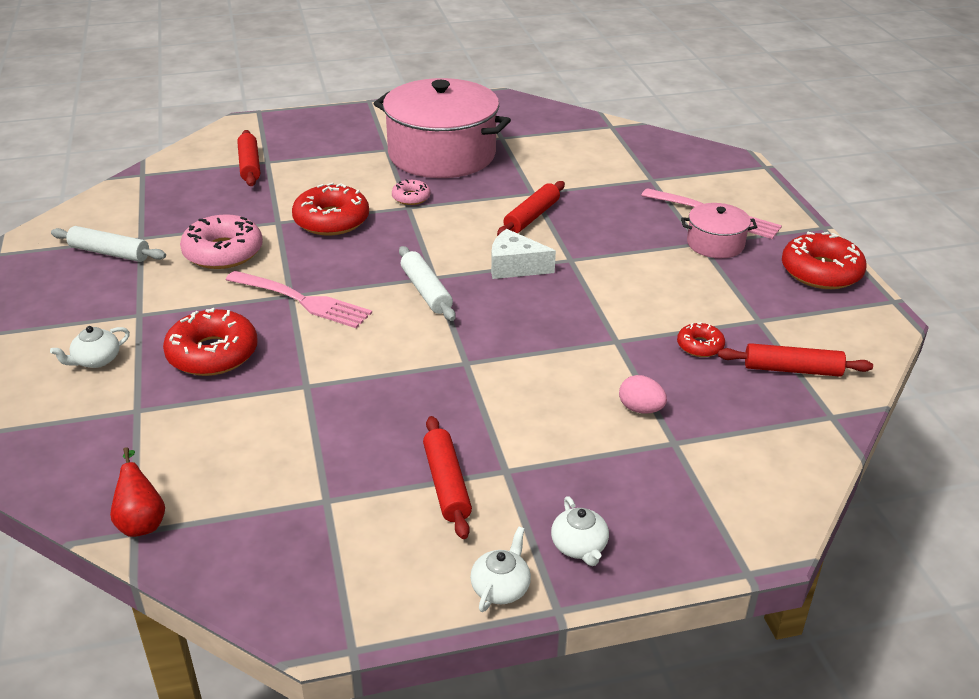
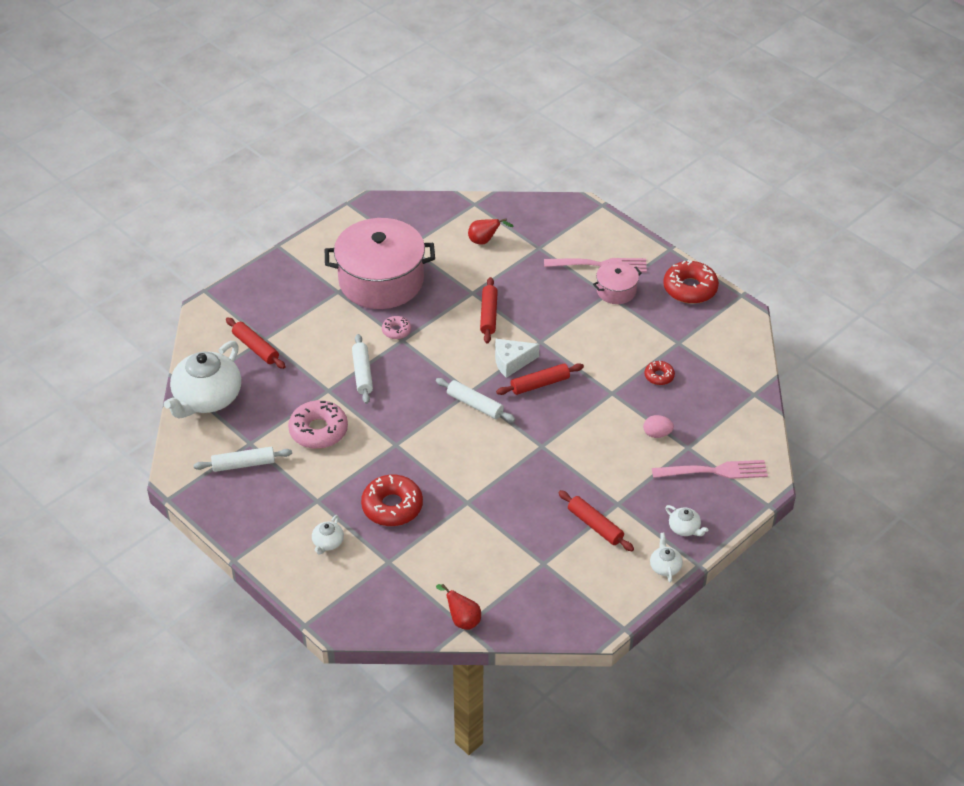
camera: 30 degrees left, 10 degrees up
pink fork [226,271,372,328] -> pink fork moved to [652,460,768,479]
red donut [292,183,369,236] -> white rolling pin [352,334,373,404]
red rolling pin [718,343,873,377] -> red rolling pin moved to [496,363,584,395]
none -> white teapot [164,341,241,418]
none -> red pear [468,219,514,245]

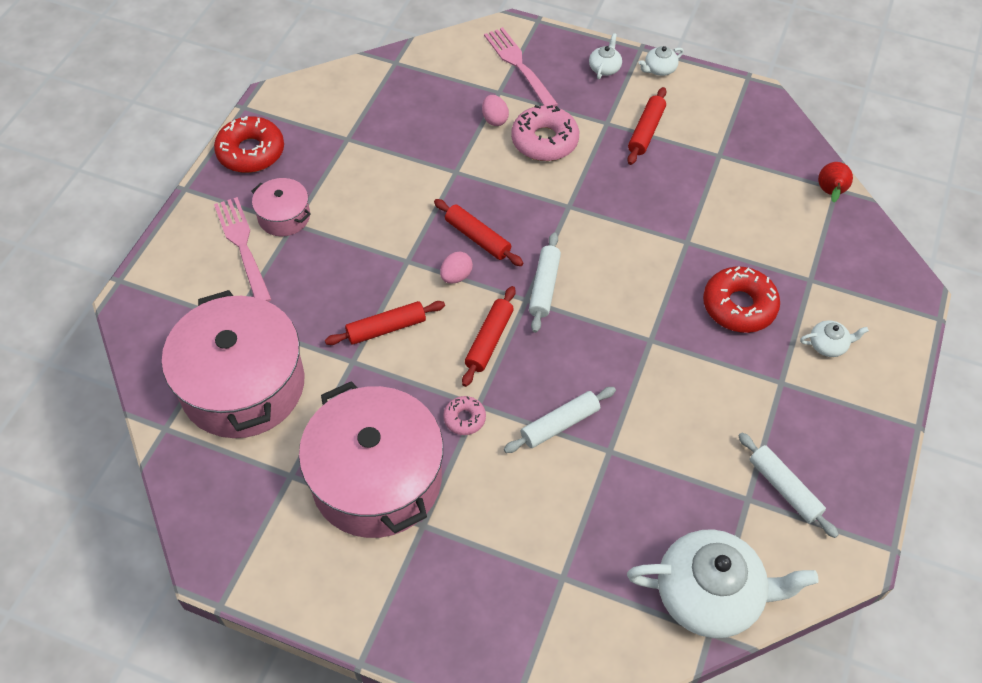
camera: 115 degrees left, 10 degrees up
red rolling pin [226,317,286,369] -> red rolling pin moved to [462,286,516,387]
pink donut [288,400,348,449] -> pink donut moved to [511,105,579,161]
red pear [468,219,514,245] -> pink pot [162,290,304,438]
white cheese [495,339,540,378] -> pink egg [440,252,473,284]
red donut [644,361,675,385] -> none

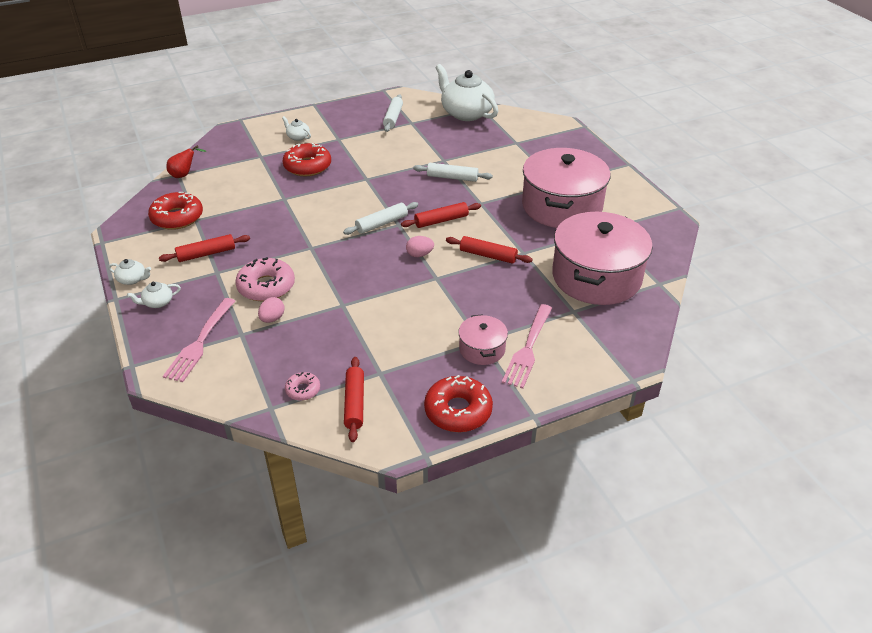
camera: 135 degrees left, 15 degrees down
red rolling pin [434,199,523,266] -> red rolling pin moved to [344,357,364,442]
pink donut [443,396,486,435] -> pink donut moved to [285,372,320,401]
none -> red donut [148,192,203,230]

